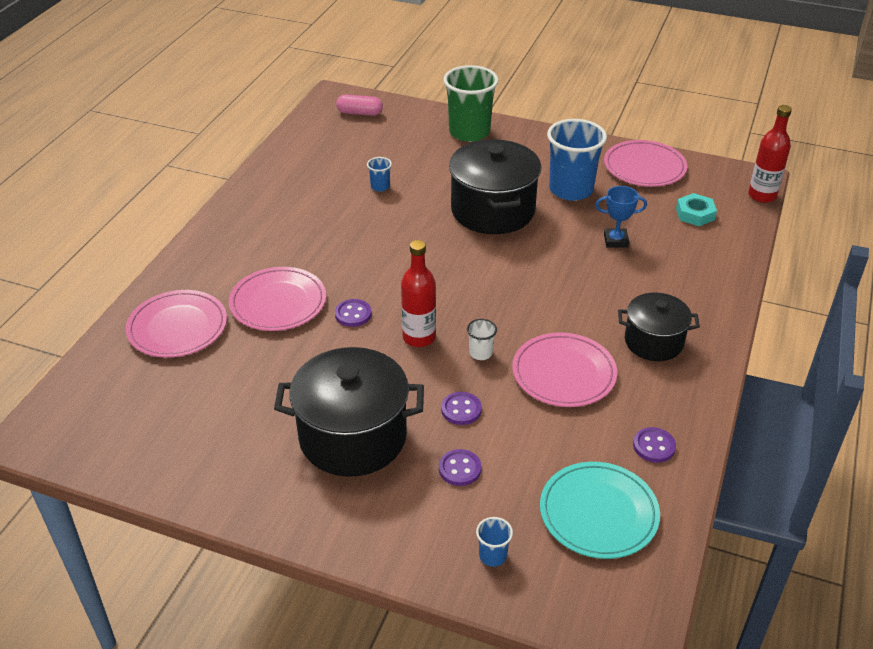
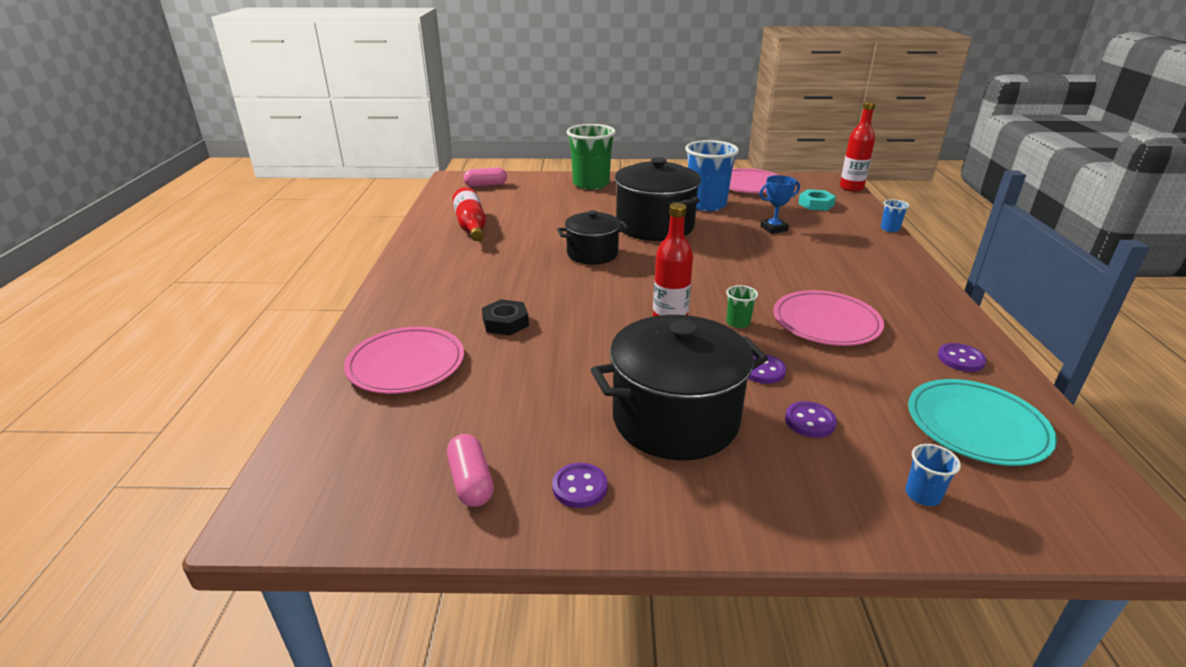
camera: 20 degrees left, 10 degrees down
pink plate [229,267,326,331] -> black nut [482,299,529,336]
purple button [335,299,372,327] -> purple button moved to [552,463,608,508]
blue cup [367,157,392,192] -> blue cup moved to [881,199,909,232]
white cup [467,319,497,360] -> green cup [726,285,758,328]
black pot [618,293,700,361] -> black pot moved to [557,210,628,265]
none -> pink capsule [447,434,494,507]
none -> red bottle [453,187,486,241]

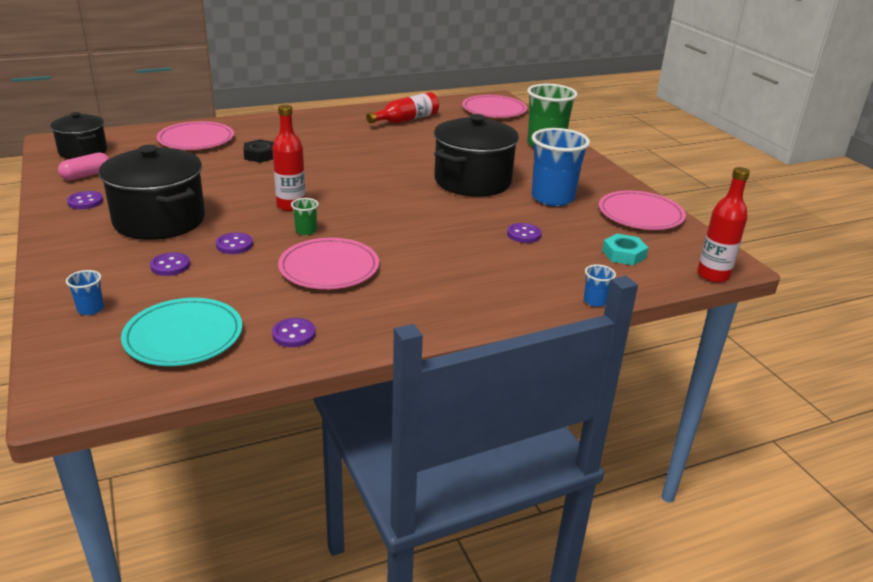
camera: 65 degrees right, 0 degrees up
pink capsule [463,167,507,187] -> pink plate [462,95,527,118]
black pot [557,210,628,265] -> black pot moved to [51,112,107,159]
blue trophy [759,175,800,234] -> purple button [507,223,541,243]

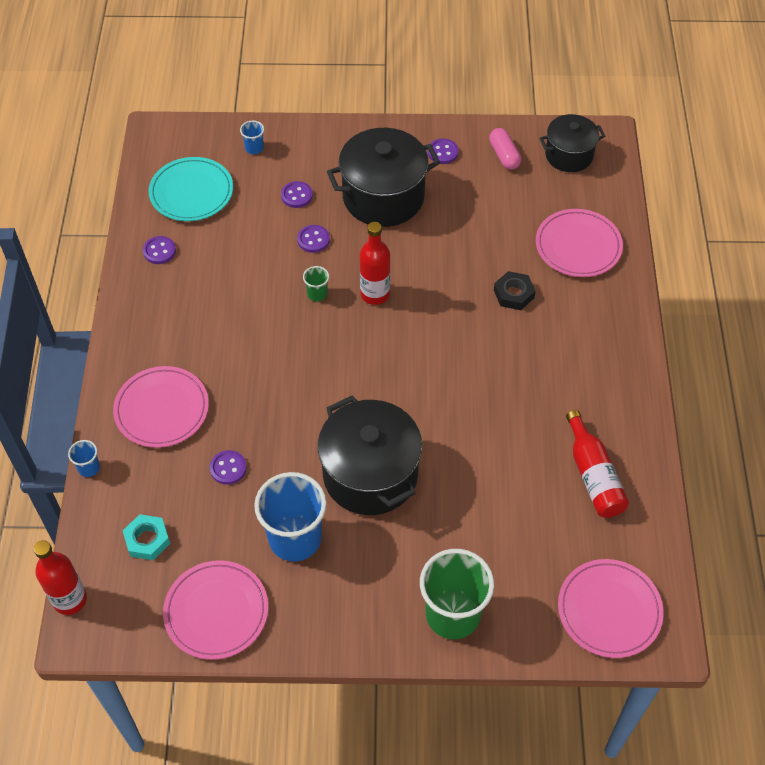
camera: 115 degrees right, 25 degrees up
pink plate [278,238,379,289] -> pink plate moved to [113,366,209,448]

